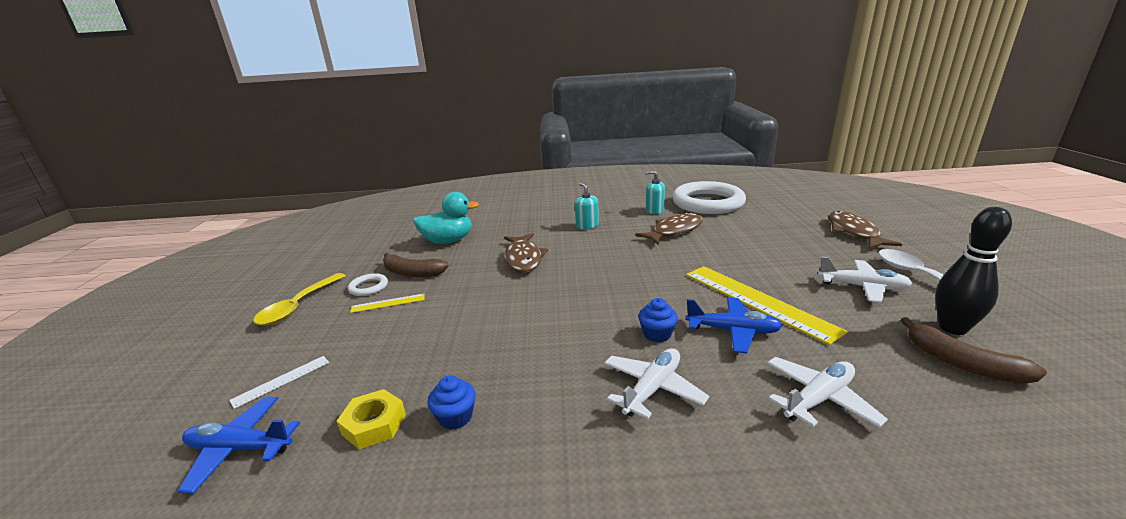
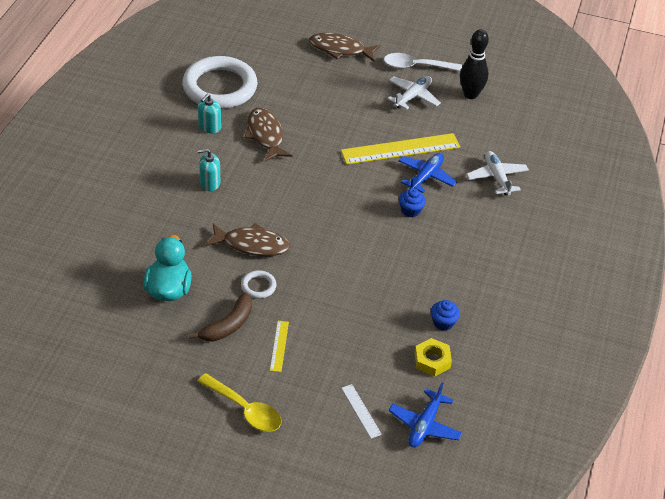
camera: 75 degrees left, 20 degrees up
white ring [348,273,388,296] -> white ring moved to [241,270,277,299]
white plane [604,348,709,419] -> none
brown banana [901,317,1047,384] -> none

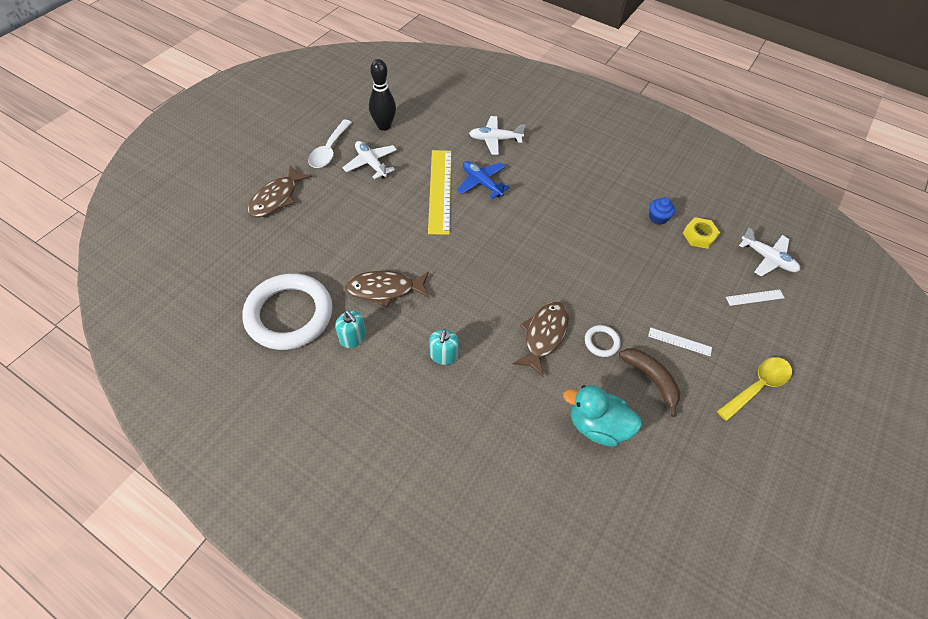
camera: 75 degrees left, 10 degrees up
yellow ruler [270,321,289,372] -> white ruler [648,327,712,356]
blue plane [389,382,462,447] -> white plane [739,228,800,277]
blue cupcake [399,188,426,217] -> none

